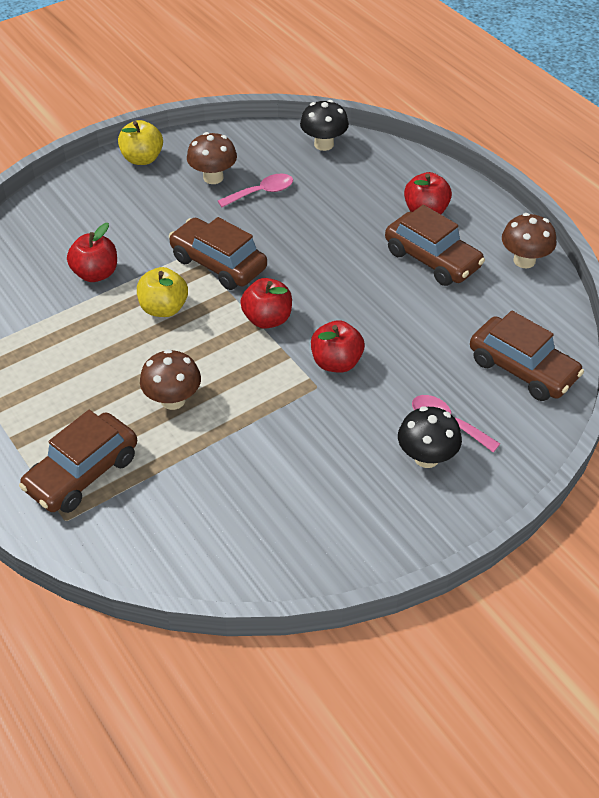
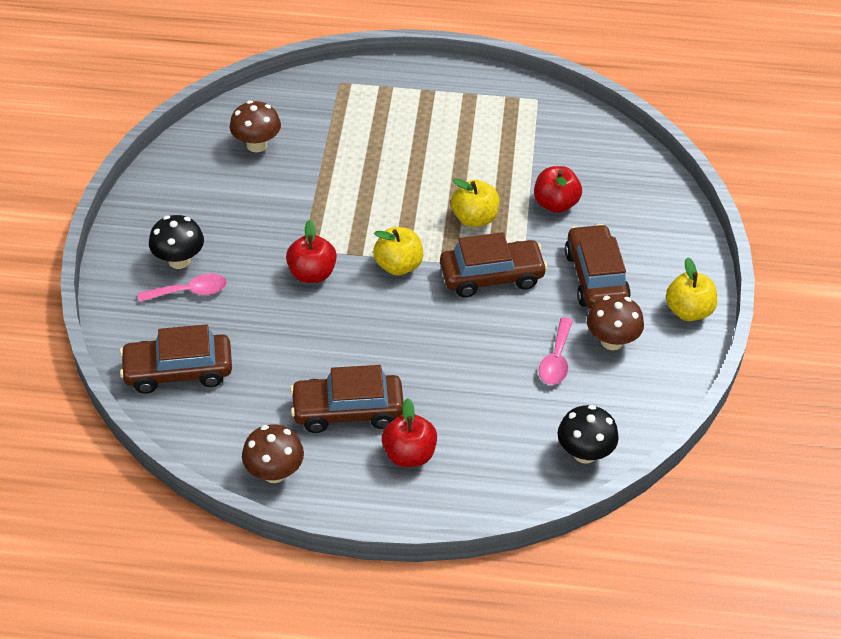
camera: 130 degrees right, 0 degrees up
brown car [19,410,137,513] -> brown car moved to [565,224,631,310]
brown mushroom [140,349,201,410] -> brown mushroom moved to [230,101,281,152]
red apple [240,278,292,329] -> yellow apple [373,227,423,275]

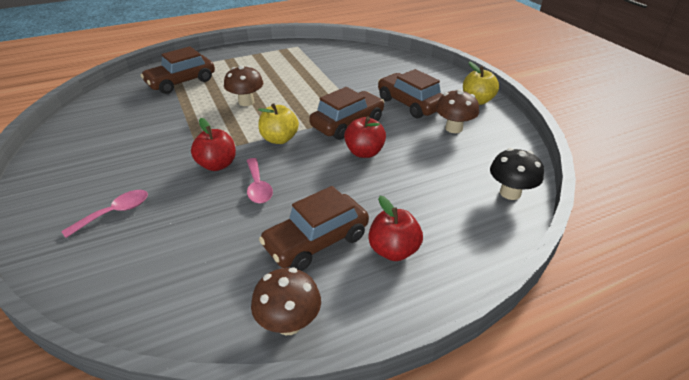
camera: 30 degrees left, 10 degrees down
brown car [120,324,232,394] -> brown car moved to [140,46,215,94]
black mushroom [149,215,204,269] -> none
brown mushroom [230,101,281,152] -> brown mushroom moved to [224,65,264,106]
yellow apple [451,178,499,227] -> none
red apple [534,166,582,213] -> red apple moved to [344,116,386,158]
pink spoon [539,317,573,385] -> pink spoon moved to [247,158,273,203]

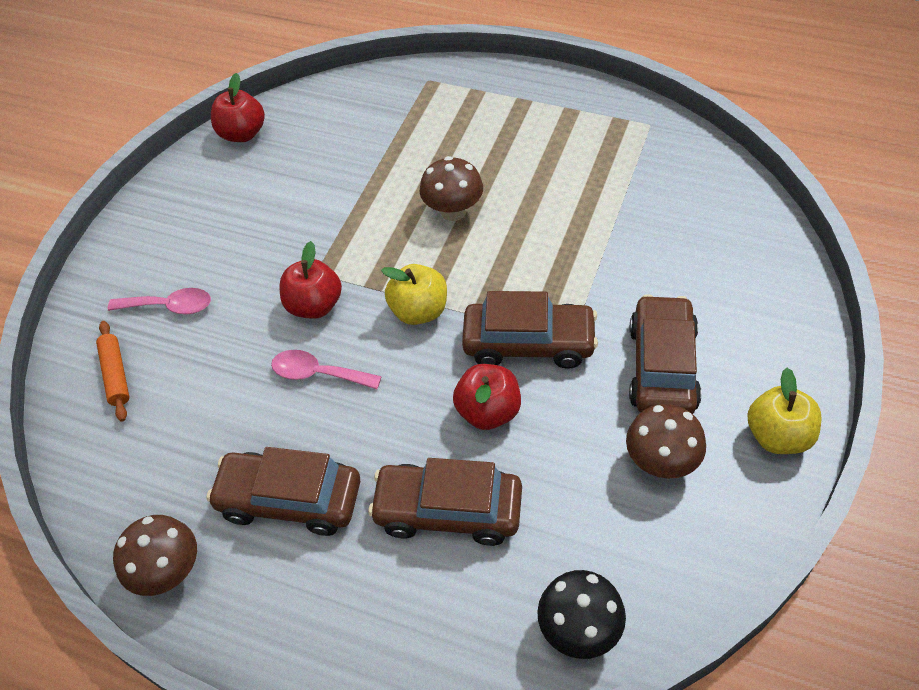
camera: 50 degrees right, 15 degrees up
brown car [140,46,215,94] -> brown car moved to [368,458,522,546]
pink spoon [247,158,273,203] -> pink spoon turned 75 degrees clockwise [271,350,382,389]
red apple [368,196,423,261] -> red apple moved to [211,73,265,142]
none -> orange rolling pin [96,321,129,422]

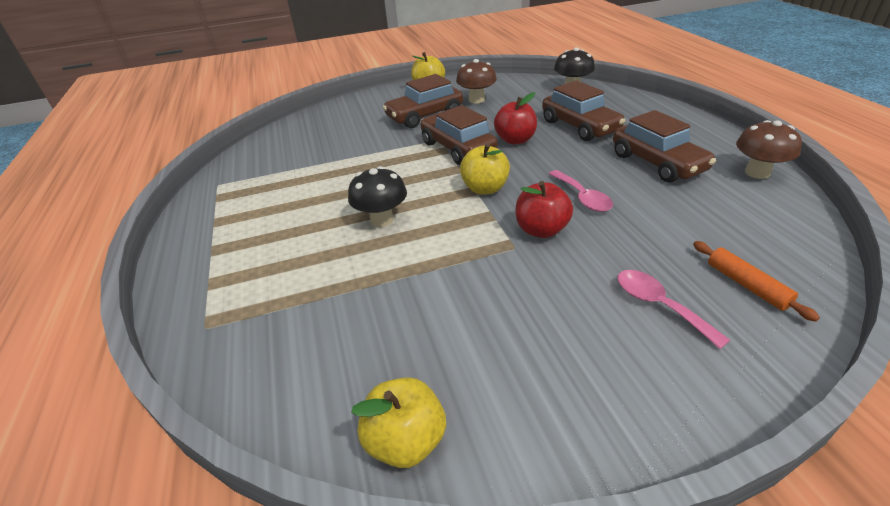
camera: 130 degrees left, 15 degrees down
orange rolling pin [96,321,129,422] -> orange rolling pin turned 60 degrees counterclockwise [693,241,820,322]
red apple [211,73,265,142] -> yellow apple [351,377,446,468]
brown mushroom [419,156,483,221] -> black mushroom [348,166,407,227]

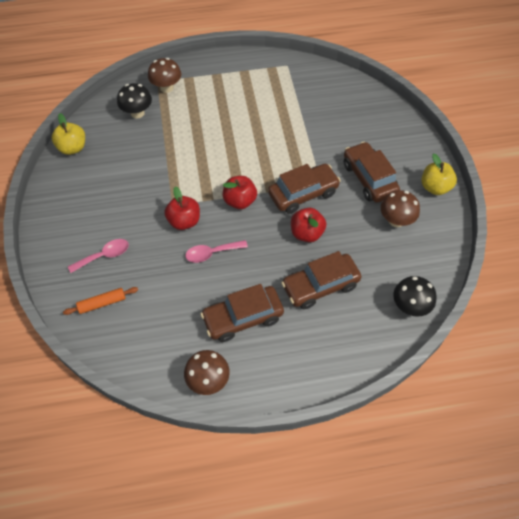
camera: 95 degrees right, 20 degrees up
black mushroom [348,166,407,227] -> black mushroom moved to [117,83,152,118]
yellow apple [460,143,510,195] -> red apple [223,176,257,209]
none -> brown mushroom [148,58,181,93]

